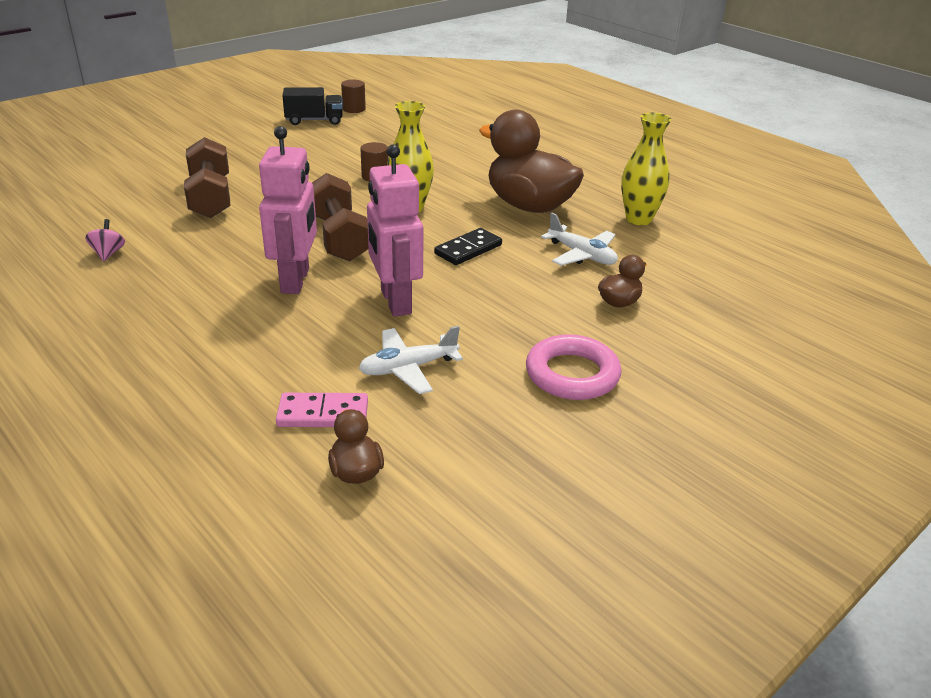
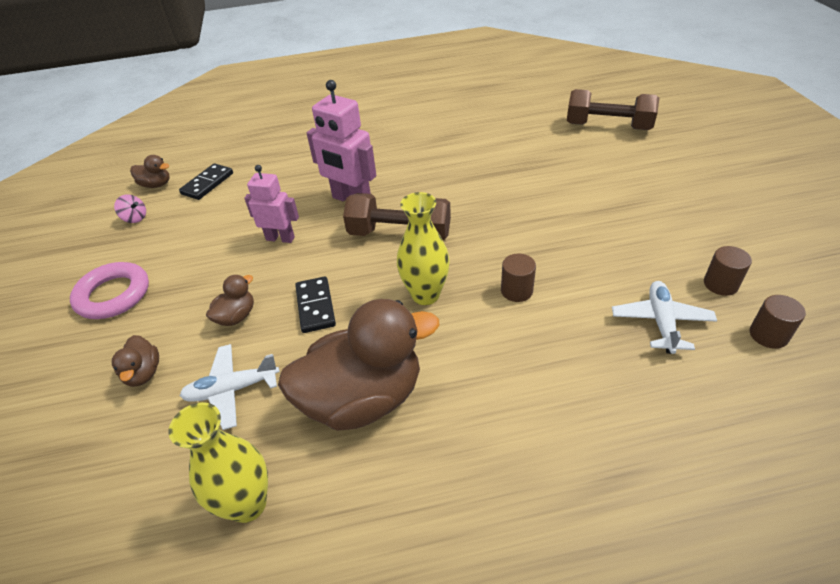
camera: 125 degrees right, 10 degrees up
pink spinning top [85,219,125,261] -> pink spinning top moved to [114,194,146,223]
brown dumbbell [184,137,230,218] -> brown dumbbell moved to [567,89,659,130]
pink domino [276,393,368,427] -> black domino [179,163,233,200]
black truck [282,87,343,125] -> brown cylinder [704,246,752,296]
white plane [359,326,463,394] -> white plane moved to [612,281,717,354]
pink robot [367,144,423,317] -> pink robot [244,165,299,243], size x0.65
none -> brown duck [206,275,254,326]

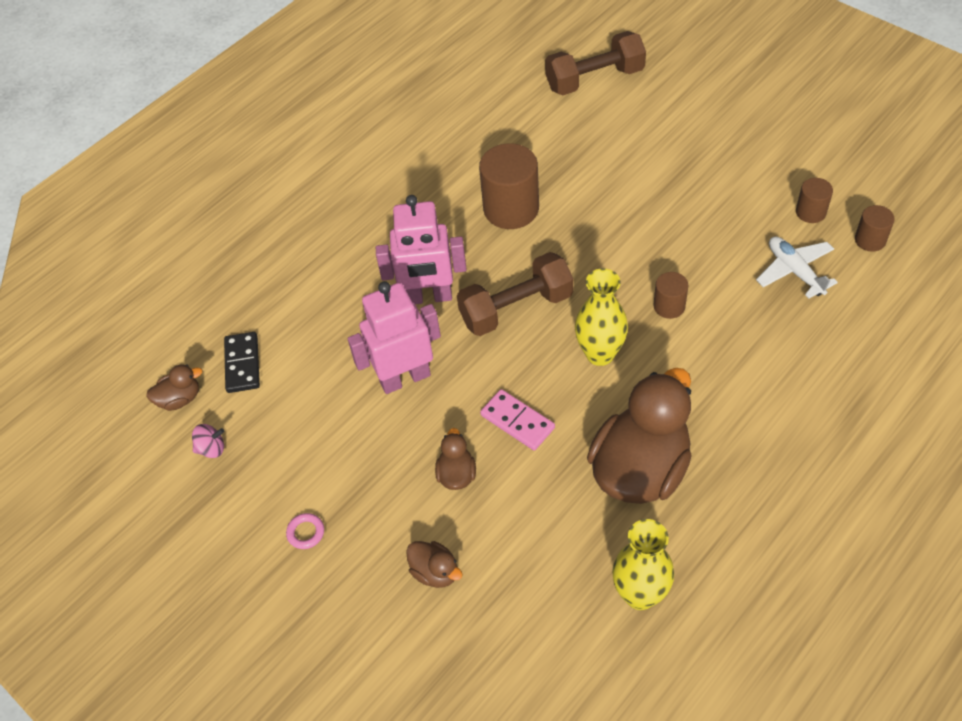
camera: 35 degrees left, 10 degrees up
pink ring [70,262,149,319] -> pink ring [286,513,324,549], size x0.45
white plane [180,344,280,430] -> none
pink robot [244,165,299,243] -> pink robot [348,281,441,394], size x1.54
black domino [295,276,336,333] -> pink domino [480,389,555,450]
none -> brown cylinder [479,143,539,229]

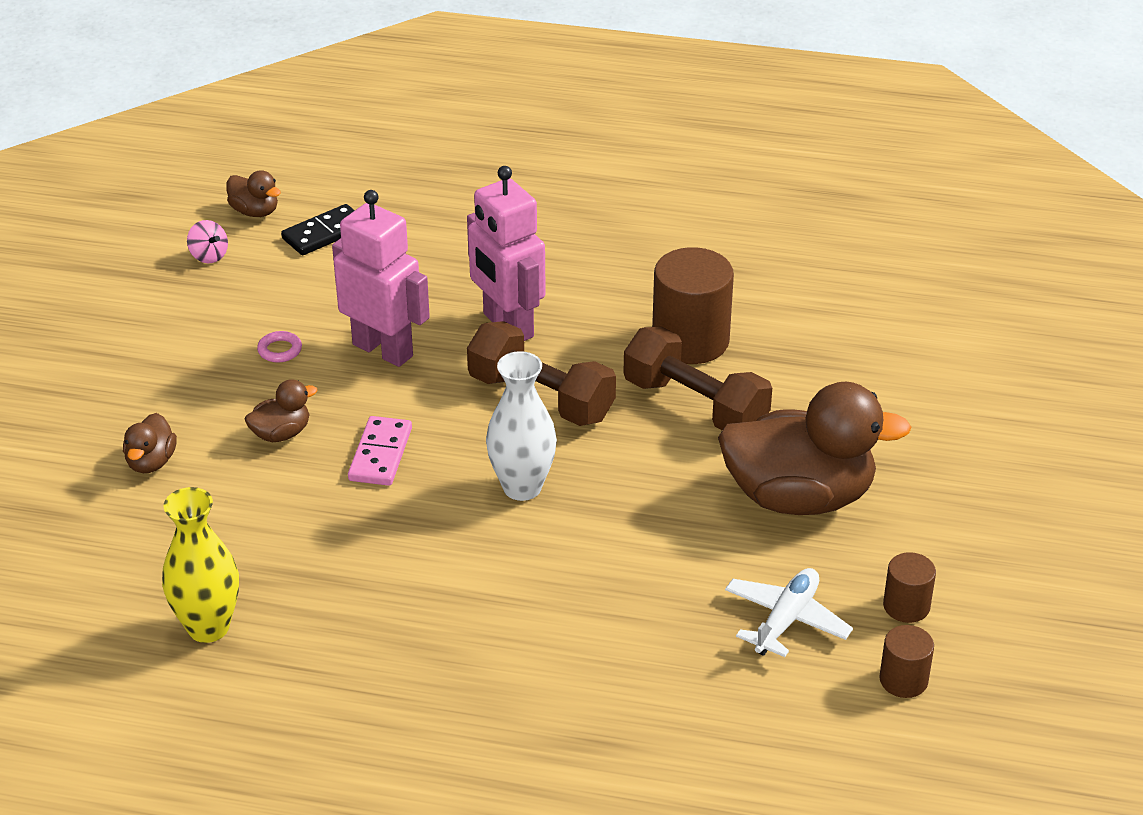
camera: 55 degrees right, 15 degrees down
pink ring [286,513,324,549] -> pink ring moved to [257,331,302,362]
brown dumbbell [545,31,646,95] -> brown dumbbell moved to [623,327,772,430]
yellow vase [575,268,628,366] -> white vase [486,351,557,501]
brown duck [587,368,692,504] -> brown duck moved to [718,382,912,515]
brown cylinder [653,272,688,319] -> none

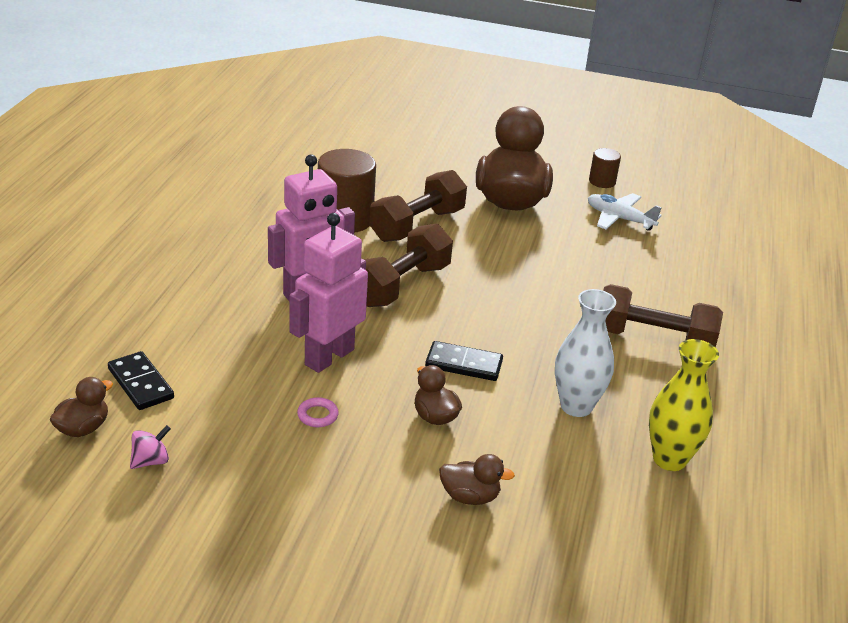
camera: 90 degrees left, 5 degrees down
pink domino [348,416,412,486] -> black domino [425,341,503,381]
white vase [486,351,557,501] -> white vase moved to [555,289,616,417]
brown cylinder [880,625,934,698] -> none
none -> brown dumbbell [603,284,723,347]

